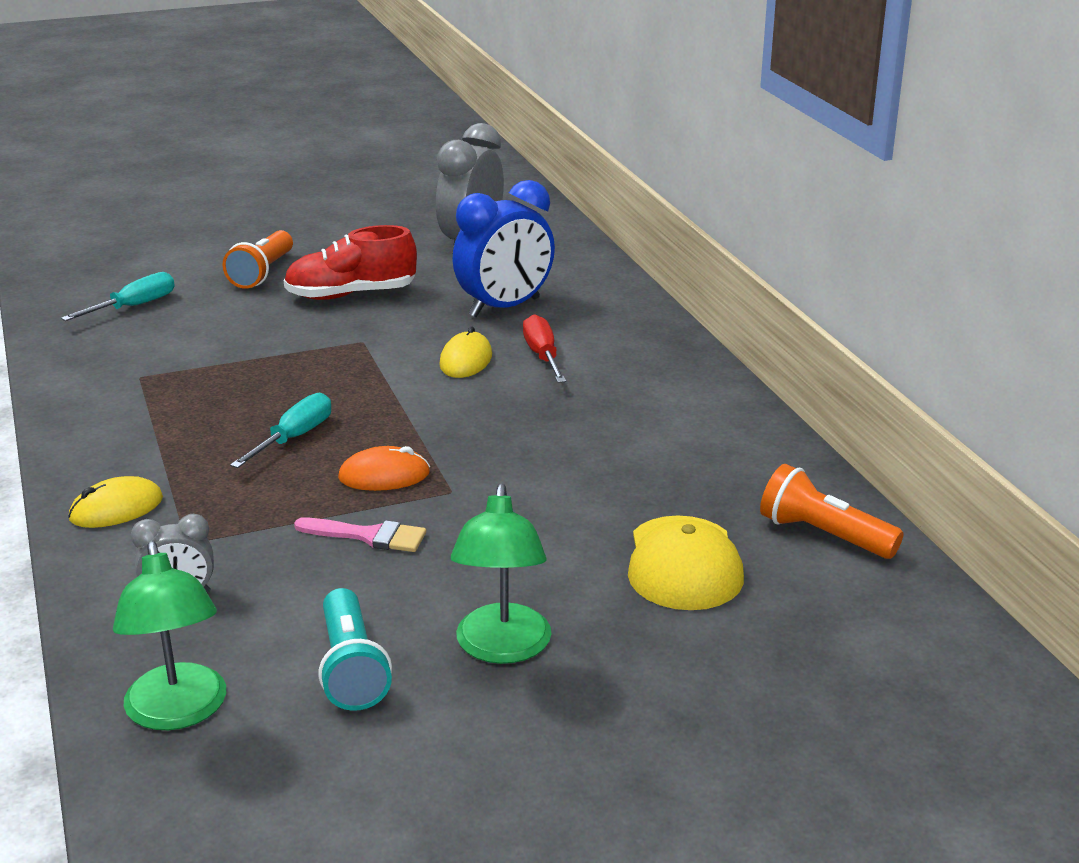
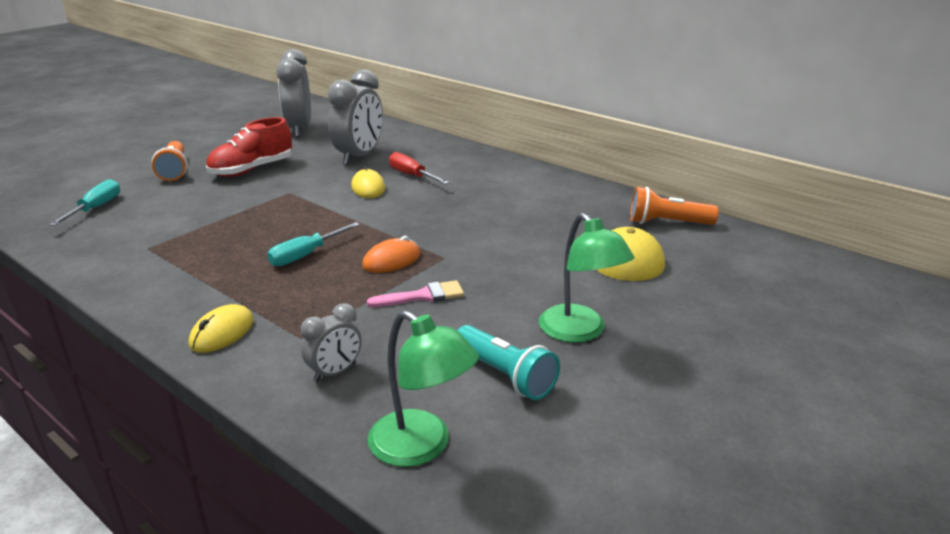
camera: 30 degrees left, 0 degrees up
turquoise screwdriver [230,393,331,468] -> turquoise screwdriver turned 135 degrees counterclockwise [267,222,360,266]
blue clock [452,180,555,317] -> grey clock [328,69,383,165]

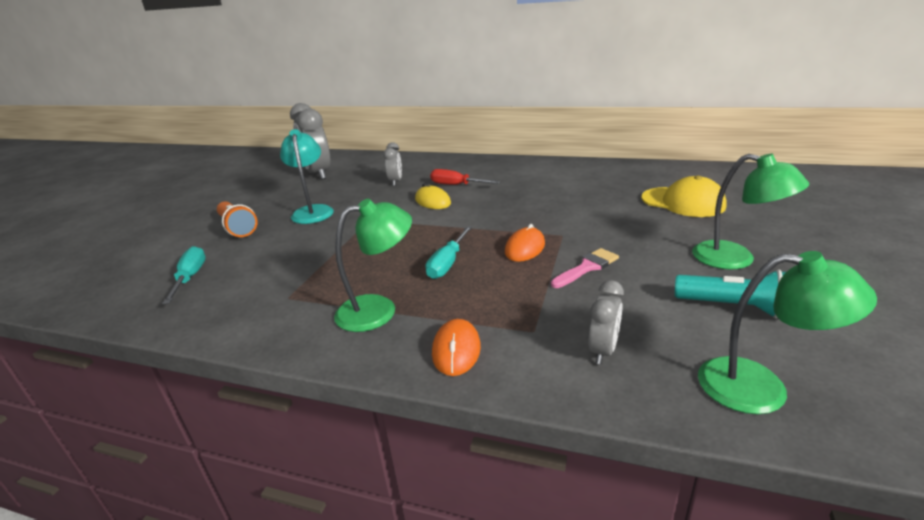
camera: 20 degrees left, 0 degrees up
yellow mouse [189,304,254,353] -> orange mouse [432,319,481,376]
red shoe [206,117,292,177] -> turquoise lamp [280,129,334,224]
grey clock [328,69,383,165] -> grey clock [383,142,402,186], size x0.52
orange flashlight [630,187,719,225] -> none
none -> green lamp [334,199,412,332]

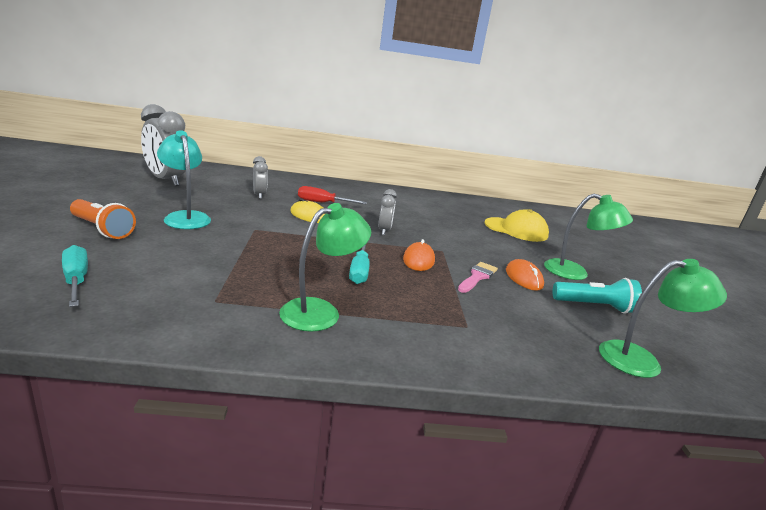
camera: 25 degrees left, 5 degrees down
orange mouse [432,319,481,376] -> orange mouse moved to [506,259,544,291]
grey clock [588,280,624,364] -> grey clock moved to [378,189,397,235]

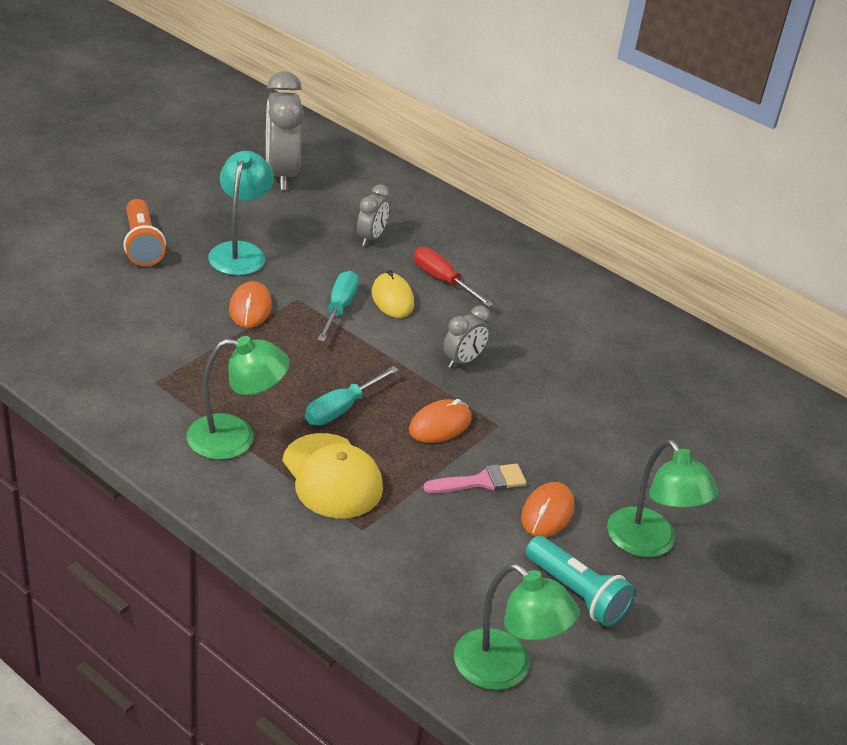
camera: 40 degrees right, 15 degrees up
turquoise screwdriver [62,245,88,307] -> turquoise screwdriver moved to [317,271,359,342]
yellow cap [485,209,549,242] -> yellow cap moved to [282,433,383,518]
none -> orange mouse [229,281,272,328]

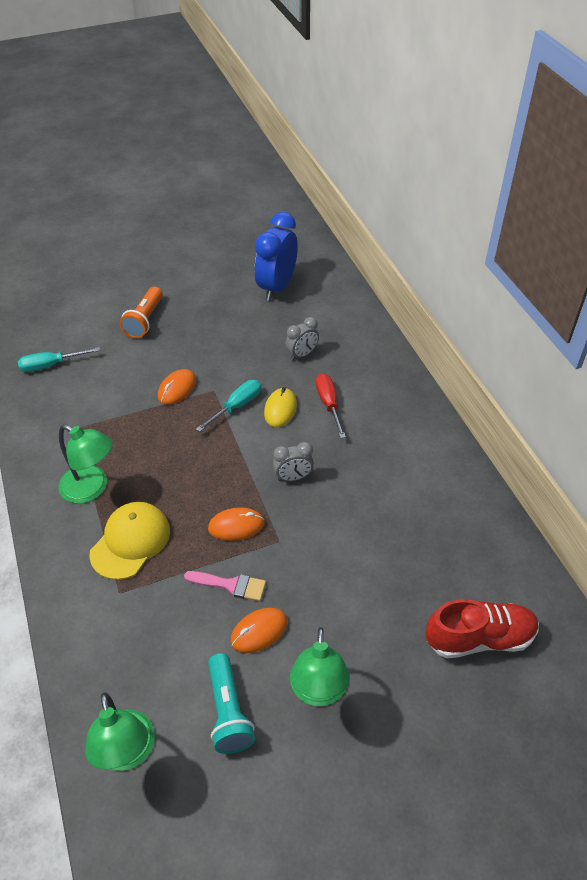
camera: 35 degrees right, 10 degrees up
turquoise lamp [208,151,274,276] -> none
grey clock [266,71,304,190] -> blue clock [255,212,298,301]
yellow cap [282,433,383,518] -> yellow cap turned 150 degrees counterclockwise [89,502,170,580]
turquoise screwdriver [305,366,399,426] -> turquoise screwdriver moved to [18,347,100,372]
none -> red shoe [426,599,539,658]

